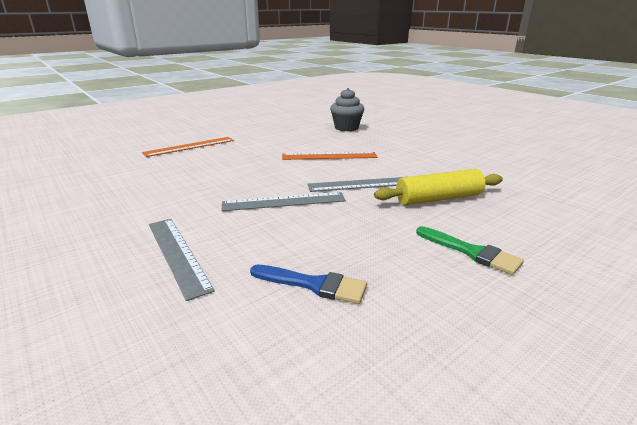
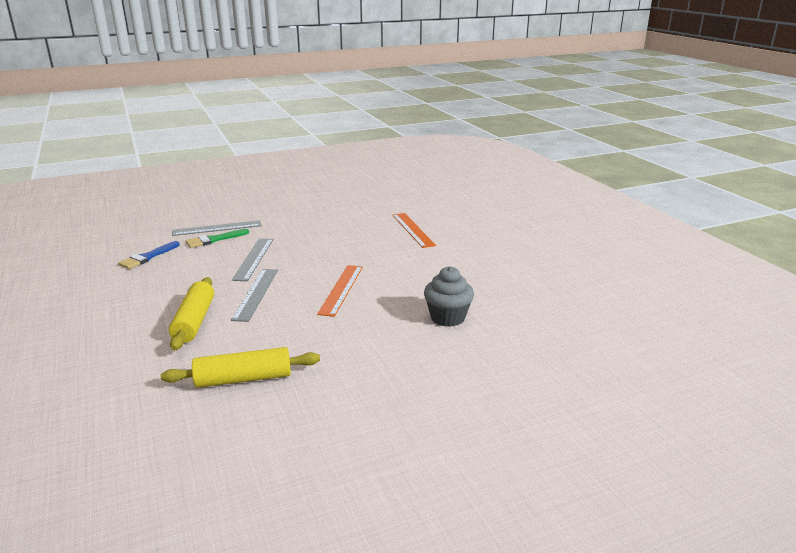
camera: 105 degrees right, 0 degrees up
green brush [416,226,524,275] -> green brush moved to [186,229,249,248]
none -> yellow rolling pin [161,347,320,388]

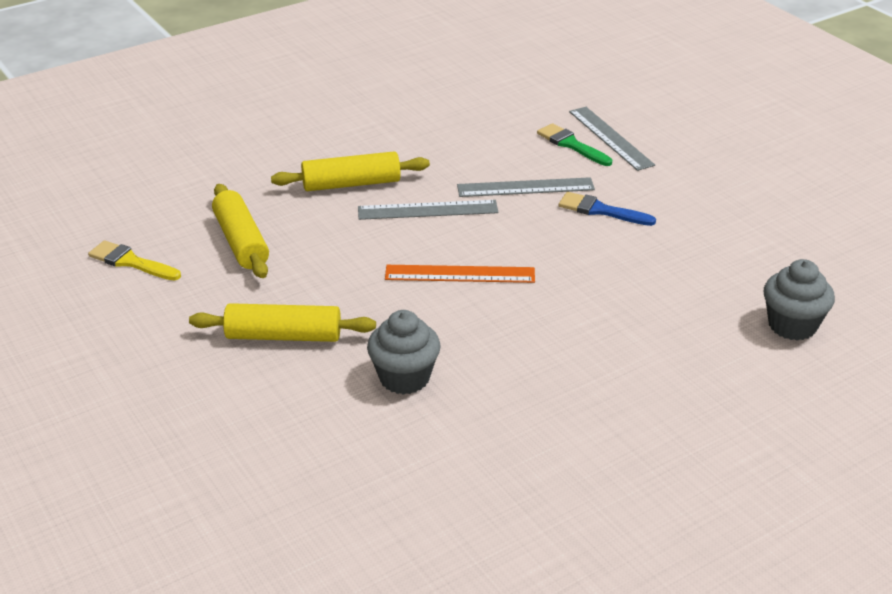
camera: 80 degrees right, 10 degrees up
blue brush [118,241,180,269] -> blue brush moved to [559,192,656,226]
orange ruler [392,213,436,248] -> none
none -> yellow brush [88,240,181,280]
none -> yellow rolling pin [189,303,376,342]
none -> grey cupcake [764,259,835,341]

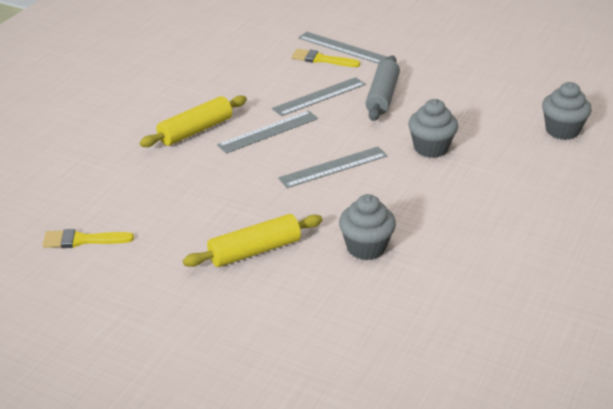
camera: 30 degrees left, 0 degrees up
yellow rolling pin [212,184,269,278] -> none
orange ruler [385,265,535,283] -> grey ruler [278,147,387,188]
green brush [537,123,612,166] -> yellow brush [292,49,360,67]
blue brush [559,192,656,226] -> grey rolling pin [366,55,400,121]
none -> grey cupcake [408,99,458,158]

